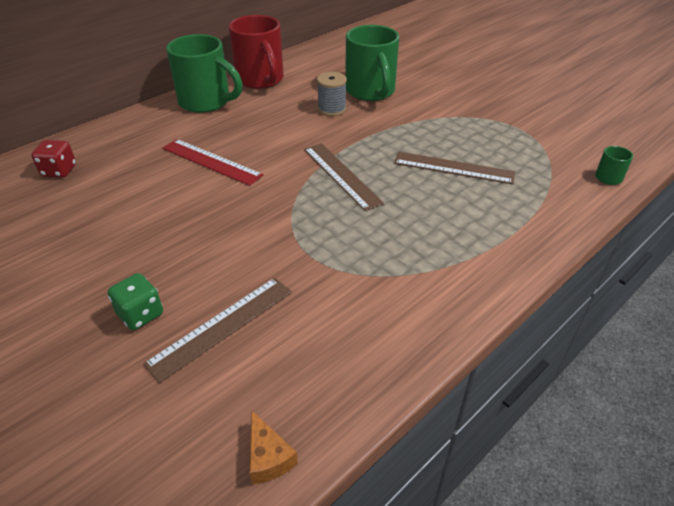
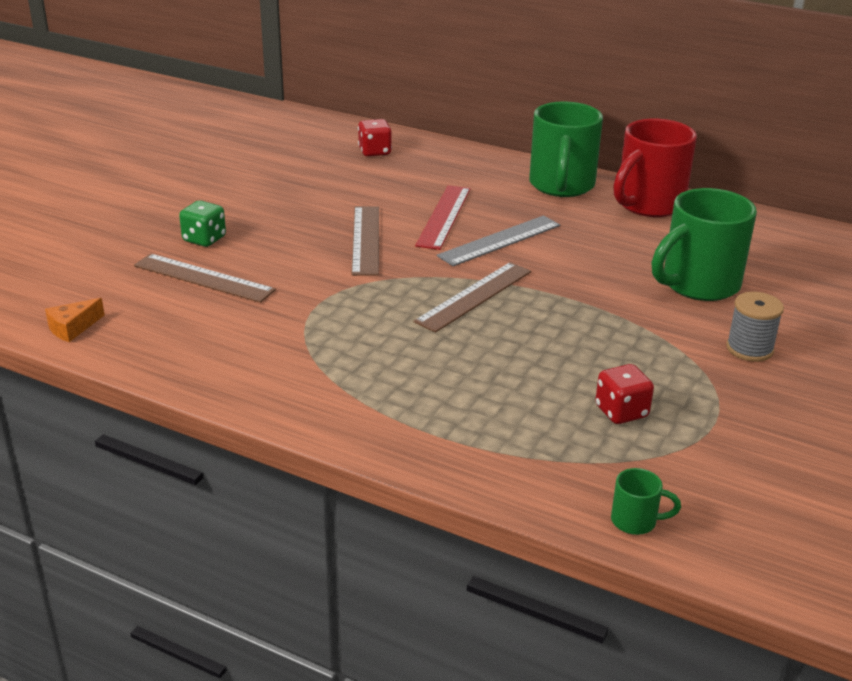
camera: 70 degrees right, 10 degrees down
grey spool [317,72,347,116] -> grey spool moved to [726,292,784,362]
brown ruler [394,152,515,184] -> brown ruler moved to [351,206,379,276]
none -> grey ruler [437,216,560,266]
none -> red dice [595,364,654,424]

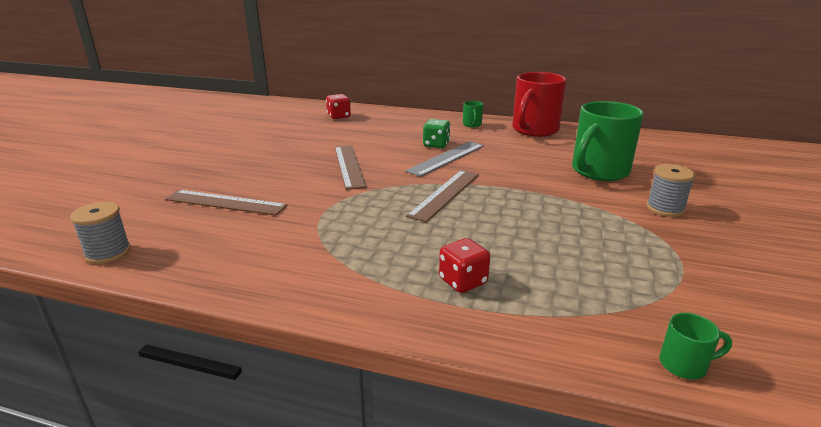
camera: 10 degrees left, 5 degrees down
orange cheese [45,298,104,342] -> grey spool [70,202,131,264]
green dice [179,200,226,247] -> green dice moved to [423,119,451,148]
red ruler [415,185,471,250] -> none
green mug [529,101,603,197] -> green mug [463,101,483,128], size x0.43
red dice [595,364,654,424] -> red dice moved to [439,238,490,293]

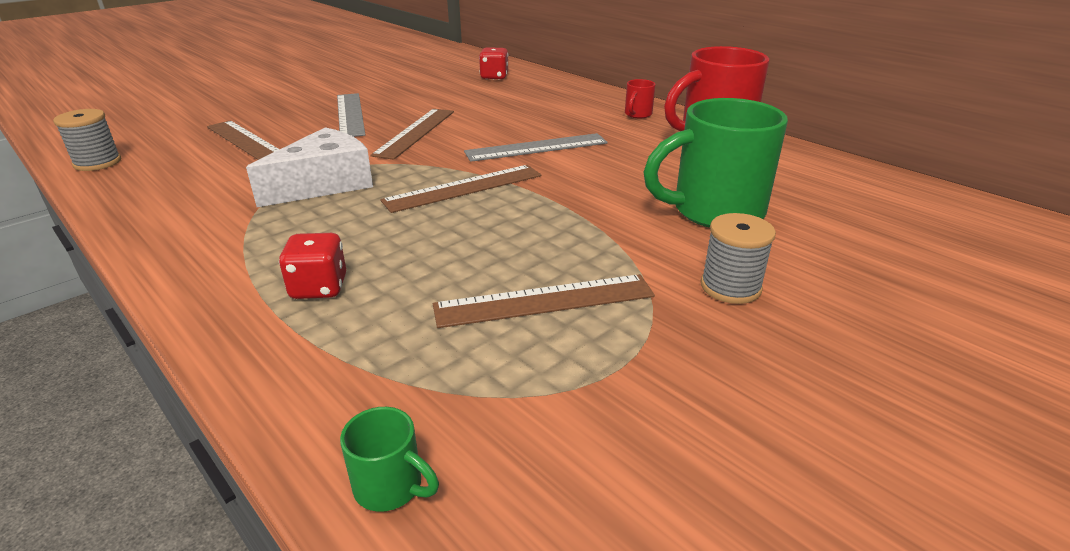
camera: 30 degrees right, 5 degrees up
green dice [423,119,451,148] -> none
green mug [463,101,483,128] -> red mug [625,79,655,118]
none -> white cheese [246,127,373,207]
none -> grey ruler [337,93,365,137]
none -> brown ruler [433,274,655,328]

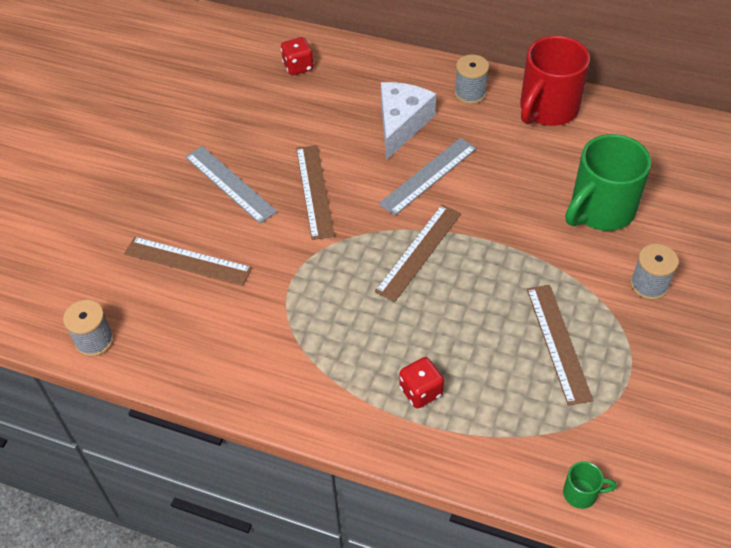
camera: 25 degrees left, 20 degrees up
white cheese [246,127,373,207] -> white cheese moved to [381,82,436,160]
brown ruler [433,274,655,328] -> brown ruler turned 60 degrees counterclockwise [527,285,593,406]
red mug [625,79,655,118] -> grey spool [454,54,489,104]

